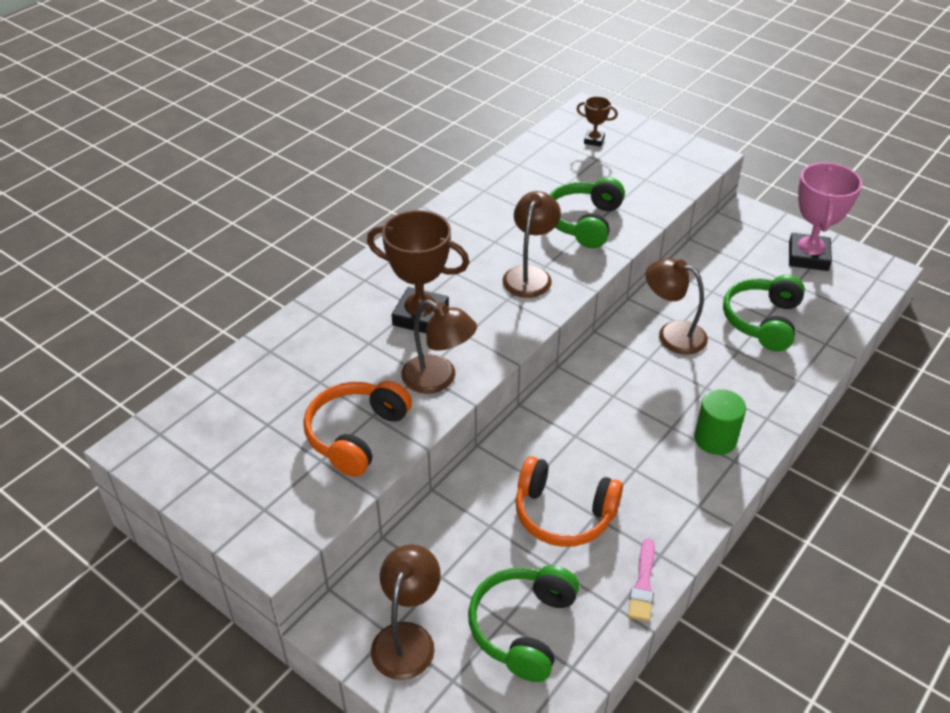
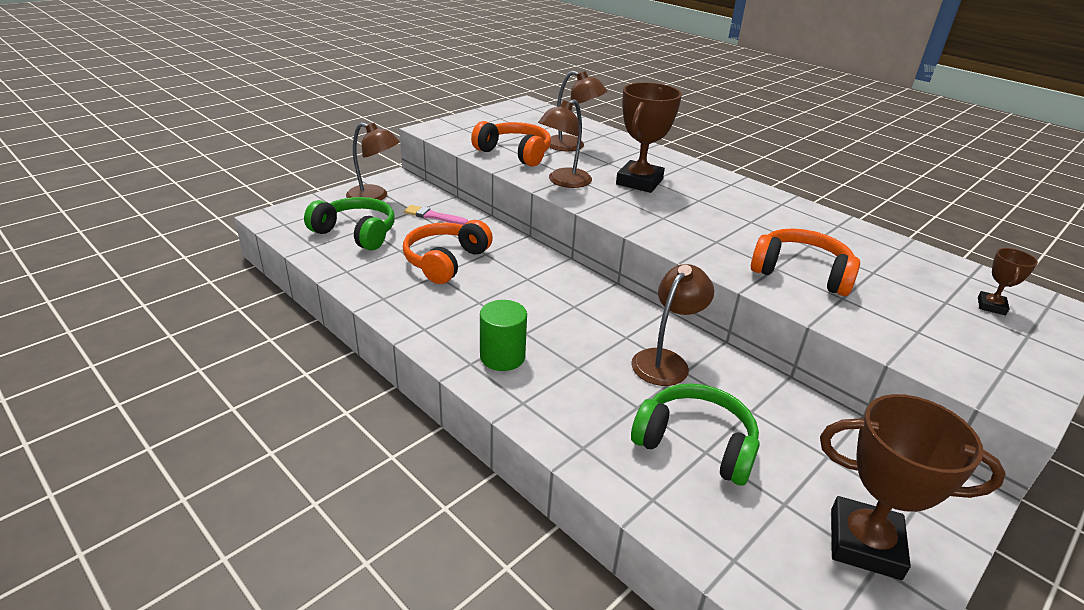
camera: 95 degrees right, 10 degrees down
brown lamp [502,191,561,298] -> brown lamp moved to [549,71,607,151]
green headphones [549,177,625,248] -> orange headphones [751,228,860,296]
pink brush [628,538,655,622] -> pink brush moved to [404,205,468,225]
pink trophy [789,162,862,271] -> brown trophy [820,394,1006,580]

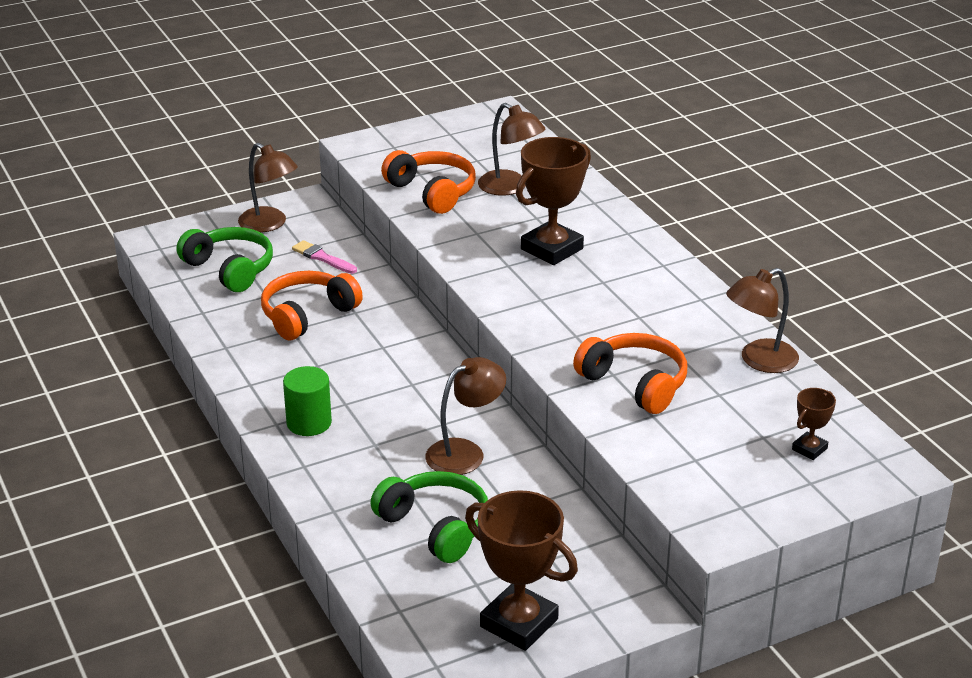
camera: 20 degrees right, 0 degrees up
brown lamp [538,99,592,188] -> brown lamp moved to [726,268,799,373]

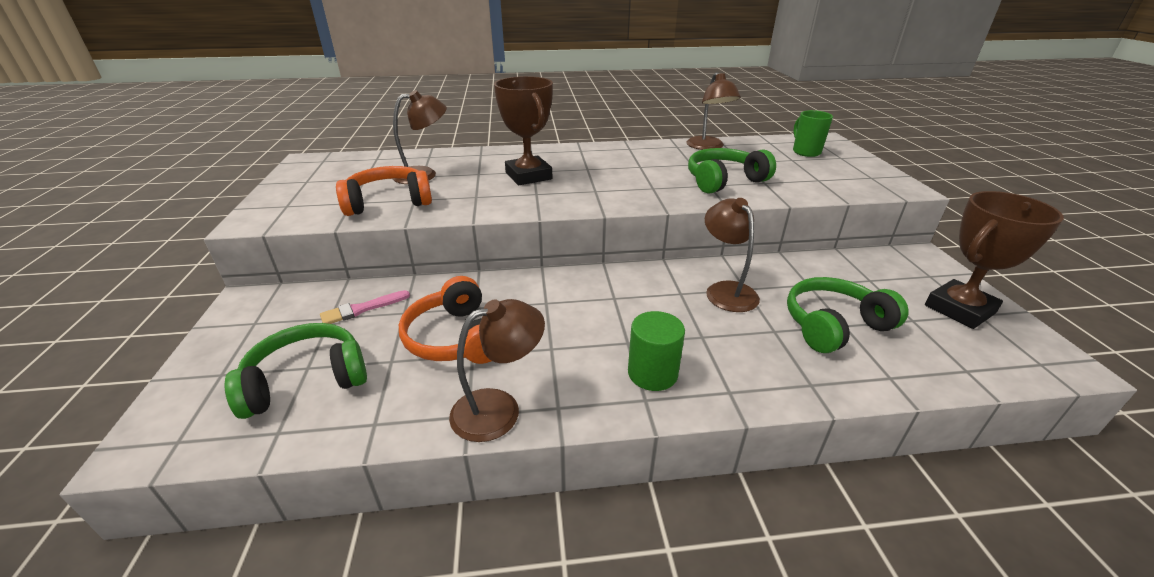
camera: 70 degrees left, 0 degrees up
brown lamp [238,143,298,233] -> brown lamp moved to [449,299,545,442]
orange headphones [573,333,687,414] -> green headphones [688,148,776,193]
brown trophy [792,388,836,460] -> green mug [793,110,833,157]

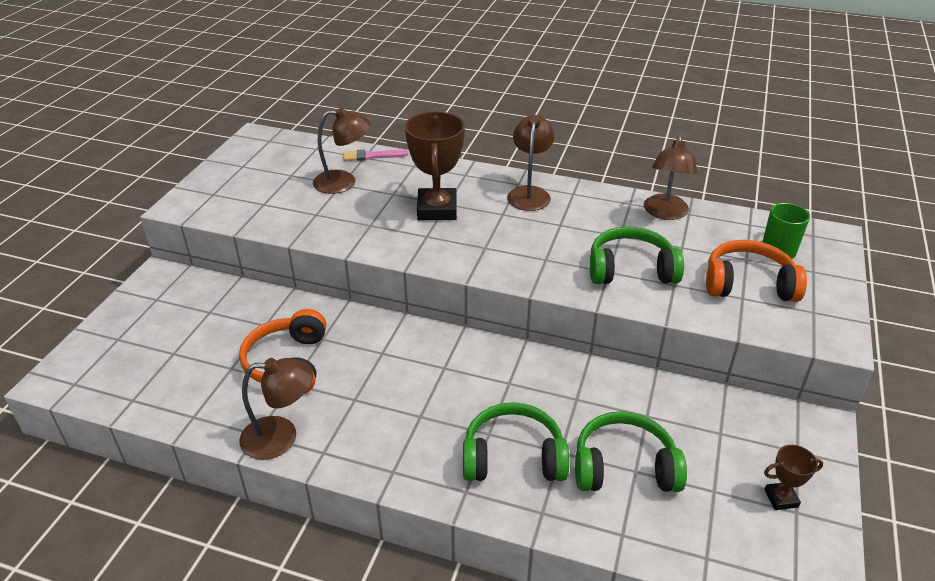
camera: 25 degrees right, 5 degrees up
green headphones [225,323,367,419] -> green headphones moved to [463,402,569,481]
pink brush [320,290,410,324] -> pink brush moved to [343,149,408,161]
orange headphones [336,166,432,216] -> orange headphones moved to [706,240,807,302]
green cylinder [628,311,685,391] -> none
brown lamp [705,198,760,312] -> brown lamp moved to [507,115,555,211]
brown trophy [925,191,1064,329] -> brown trophy [764,445,823,510], size x0.49

